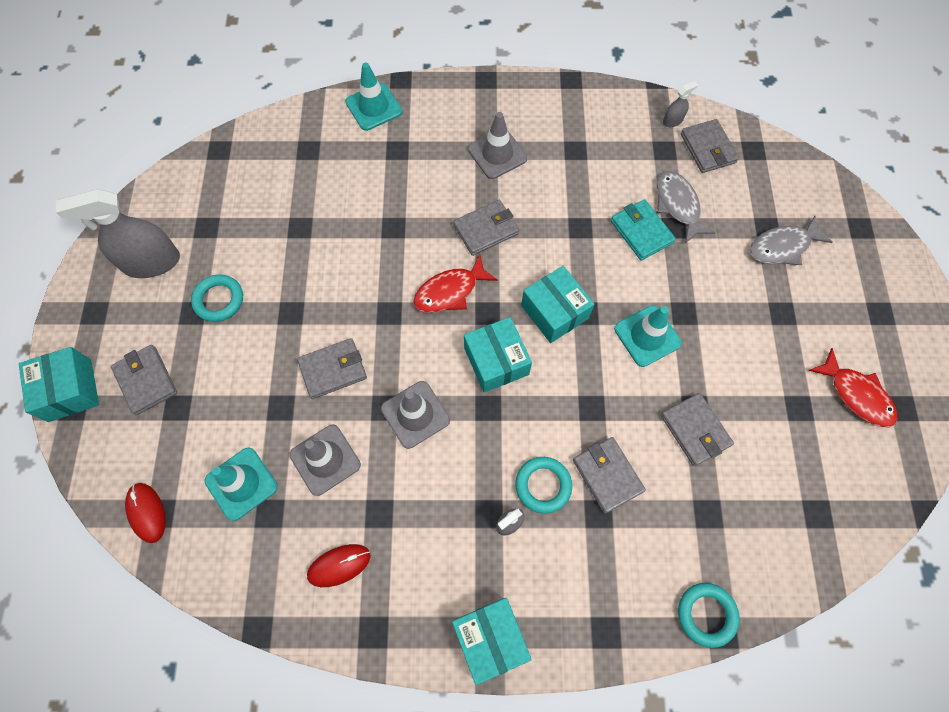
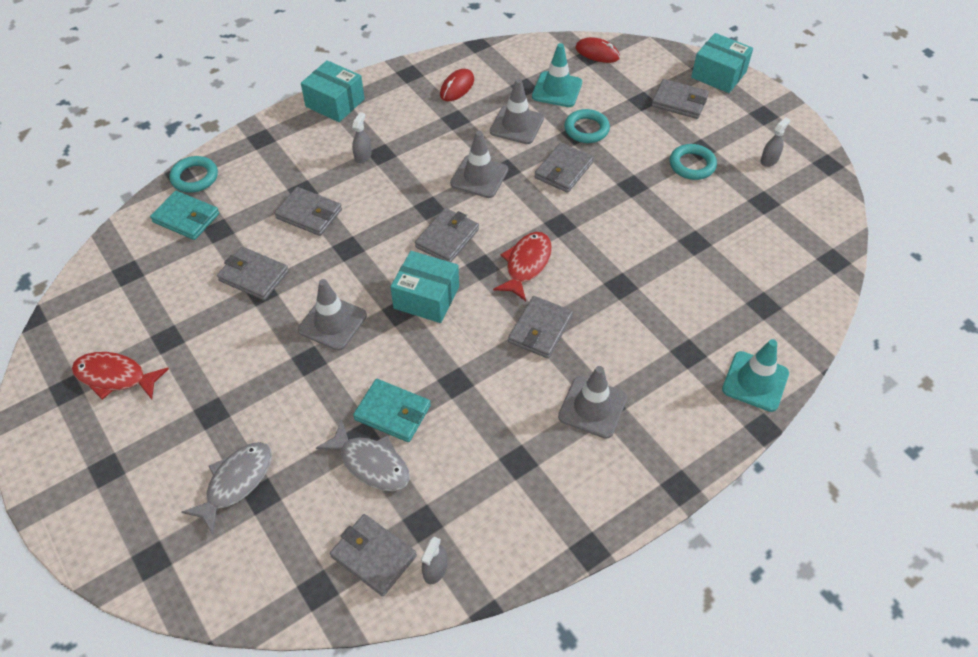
camera: 145 degrees right, 15 degrees down
grey spray bottle [56,189,180,278] -> grey spray bottle [761,117,790,167], size x0.44
turquoise box [464,317,532,393] -> grey wallet [415,208,479,262]
turquoise ring [515,457,572,514] -> turquoise ring moved to [564,109,610,143]
turquoise traffic cone [614,305,682,367] -> grey traffic cone [298,279,367,351]
none -> turquoise wallet [150,191,219,240]

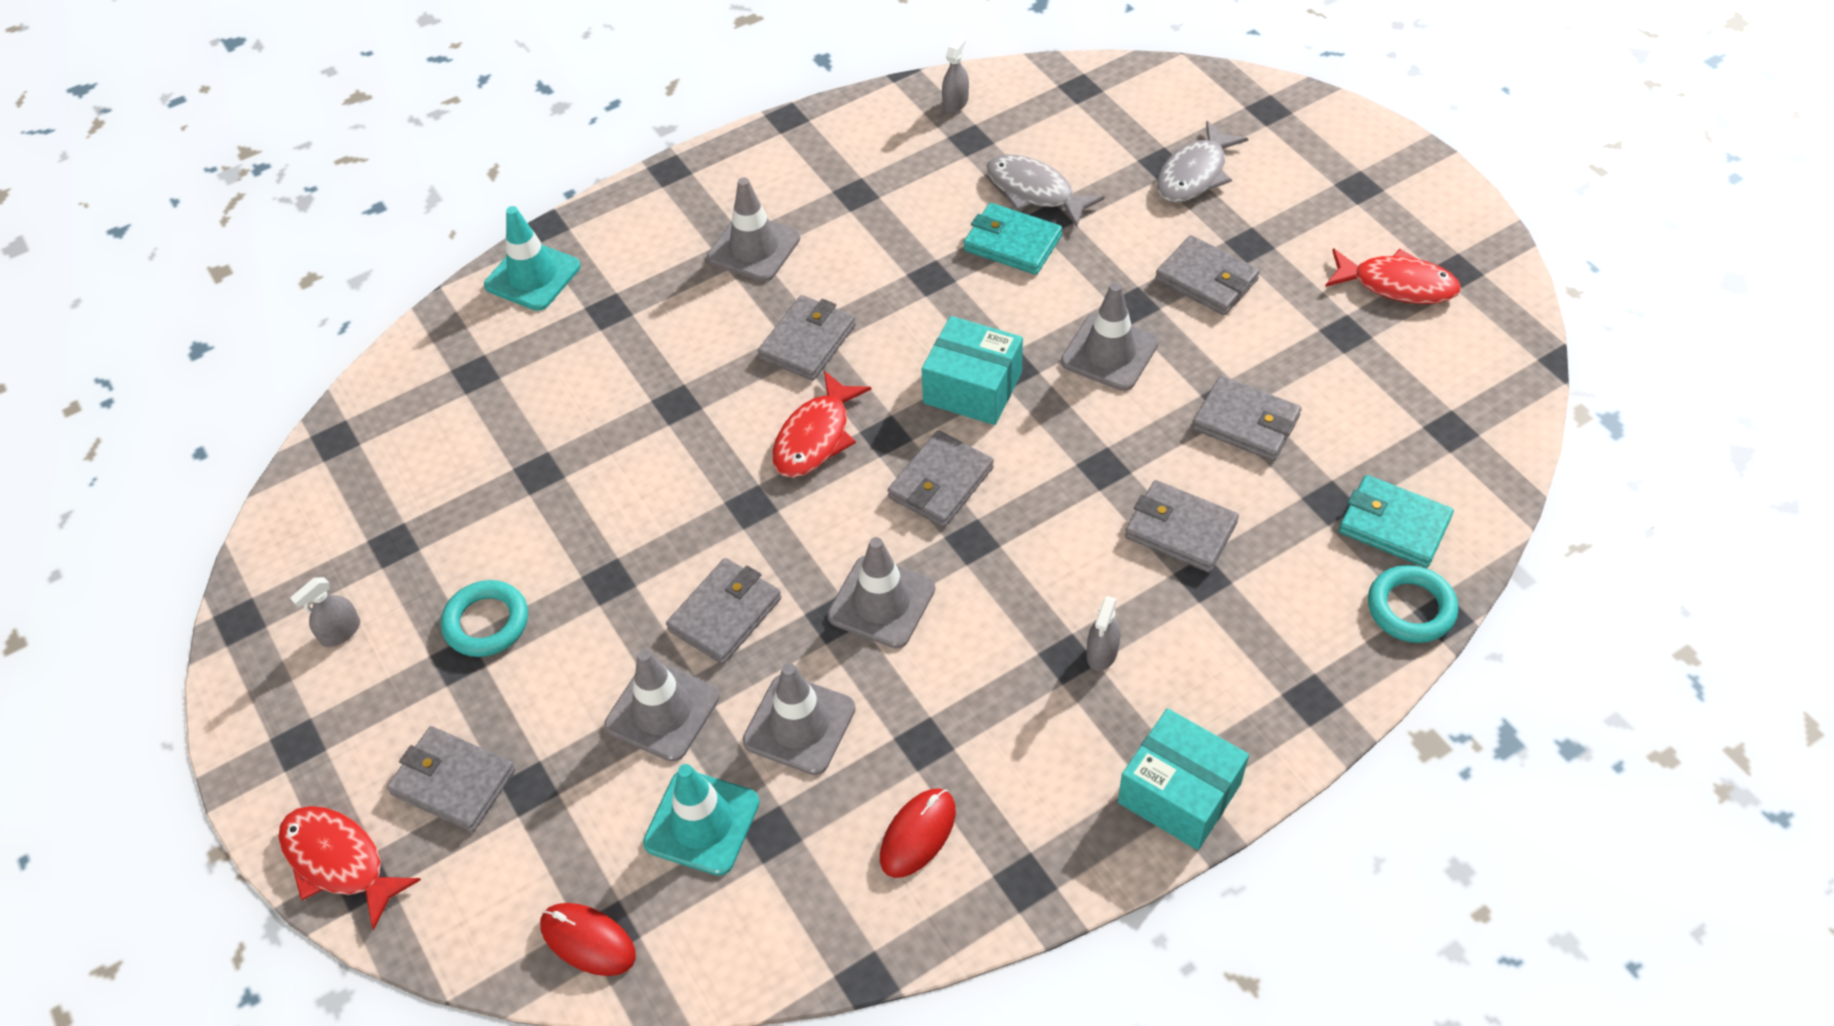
camera: 175 degrees left, 0 degrees up
grey wallet [330,514,417,596] -> grey wallet moved to [1155,235,1260,315]
turquoise ring [564,109,610,143] -> grey traffic cone [604,649,719,762]
turquoise box [691,33,753,93] -> red fish [278,806,421,930]

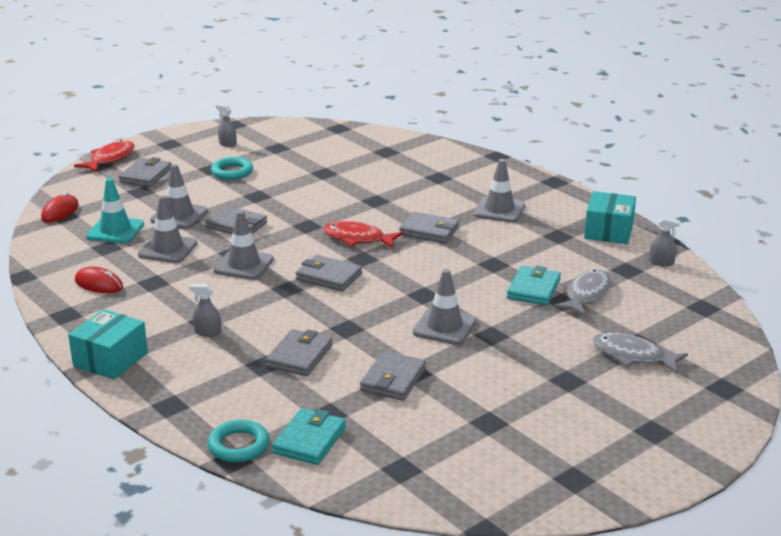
camera: 80 degrees right, 25 degrees down
turquoise traffic cone [484,206,580,311] -> none
turquoise box [921,316,1023,425] -> turquoise box moved to [584,191,636,244]
grey wallet [1155,235,1260,315] -> none
red fish [1325,249,1461,304] -> none

